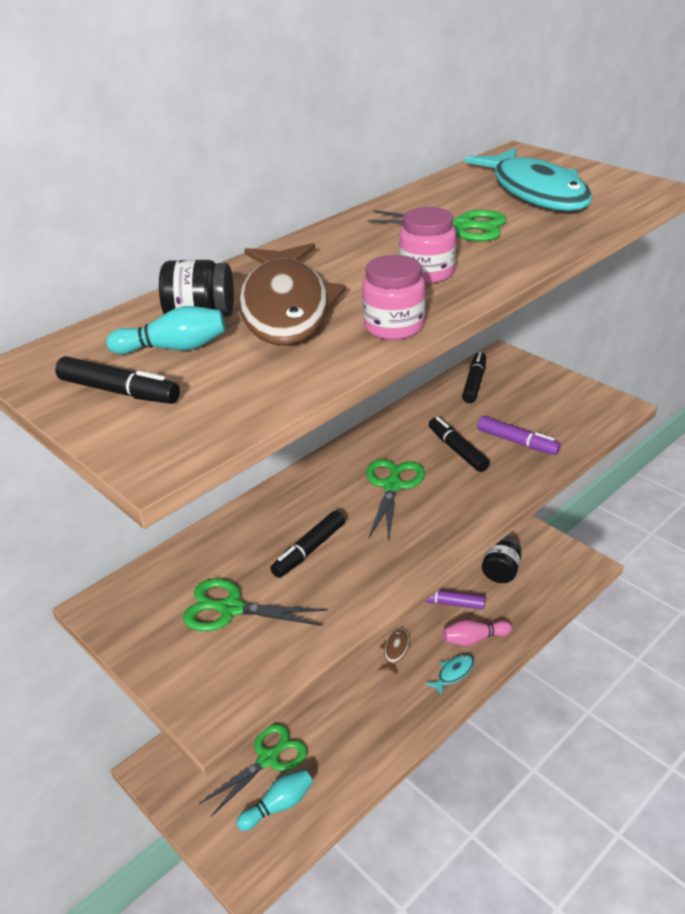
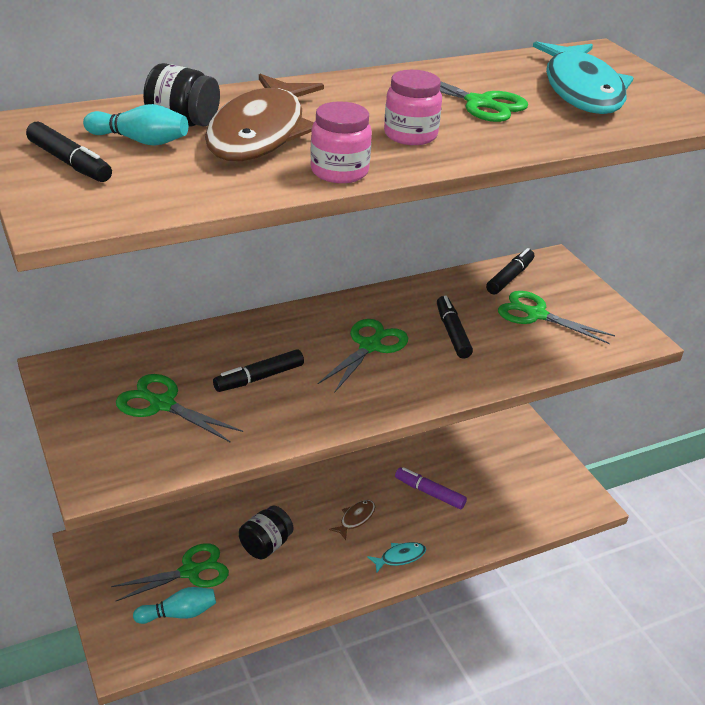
camera: 15 degrees right, 0 degrees up
pink bowling pin [443,619,512,646] -> none
purple marker [477,416,561,455] -> none
black jar [482,536,521,583] -> black jar moved to [239,506,293,559]
none -> green scissors [498,291,615,344]

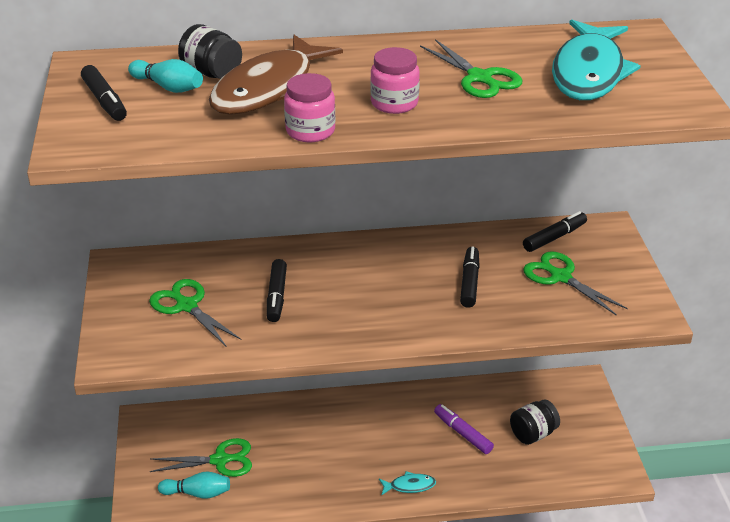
camera: 20 degrees right, 0 degrees up
black marker [213,349,304,392] -> black marker turned 75 degrees counterclockwise [267,259,287,322]
black jar [239,506,293,559] -> black jar moved to [510,399,560,445]
green scissors [318,319,408,393] -> none
brown fish [329,500,375,540] -> none

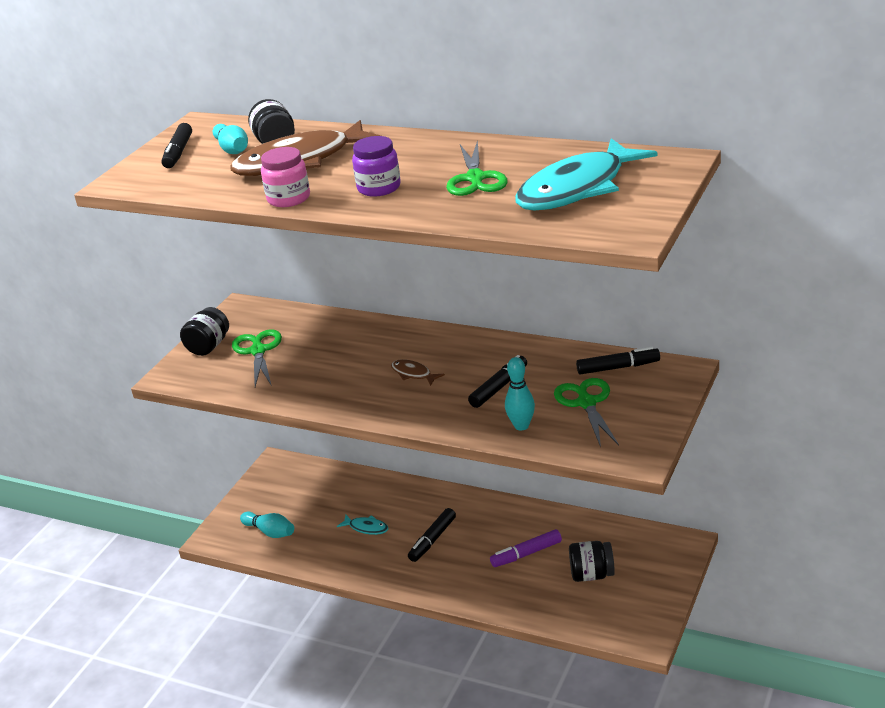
camera: 35 degrees right, 5 degrees down
green scissors [150,438,252,477] -> none
black marker [267,259,287,322] -> black marker moved to [408,508,456,562]
pink jar [370,47,420,114] -> purple jar [352,136,401,197]
turquoise fish [379,471,436,495] -> turquoise fish moved to [337,515,389,535]
purple marker [434,404,494,454] -> purple marker turned 105 degrees counterclockwise [490,529,562,567]
none -> black jar [180,307,229,356]
none -> brown fish [391,359,445,386]
none -> turquoise bowling pin [505,357,535,430]

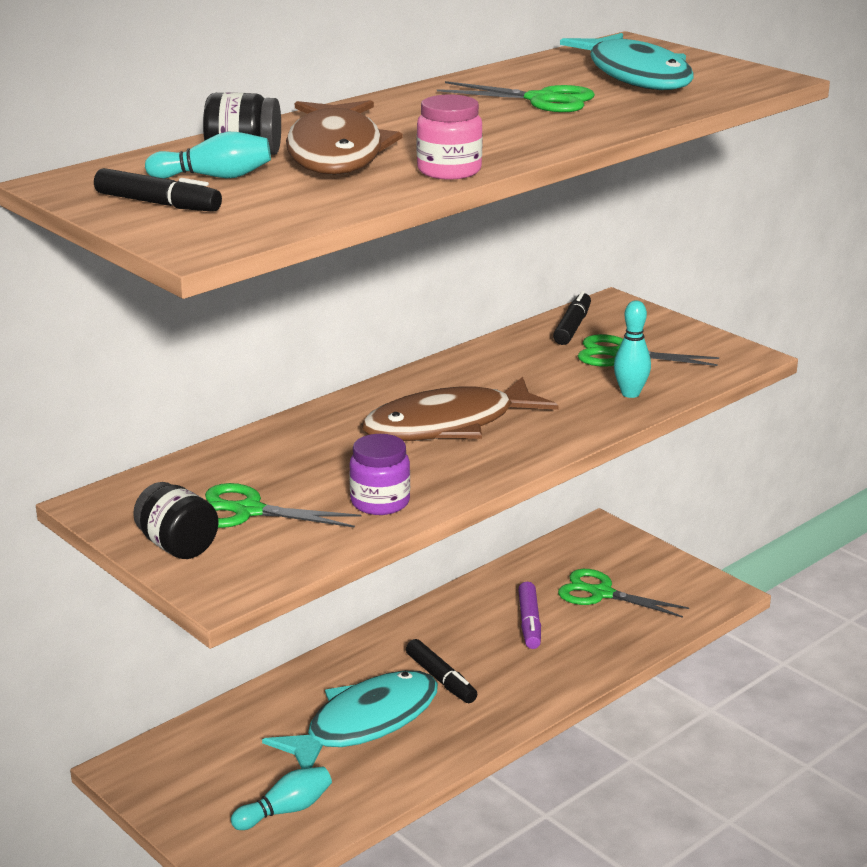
camera: 70 degrees left, 5 degrees down
turquoise fish [337,515,389,535] -> turquoise fish [262,670,438,769], size x2.42
purple jar [352,136,401,197] -> purple jar moved to [349,434,410,515]
brown fish [391,359,445,386] -> brown fish [361,376,559,441], size x2.42
black marker [468,355,527,408] -> none
black jar [569,541,615,582] -> green scissors [558,569,689,618]

